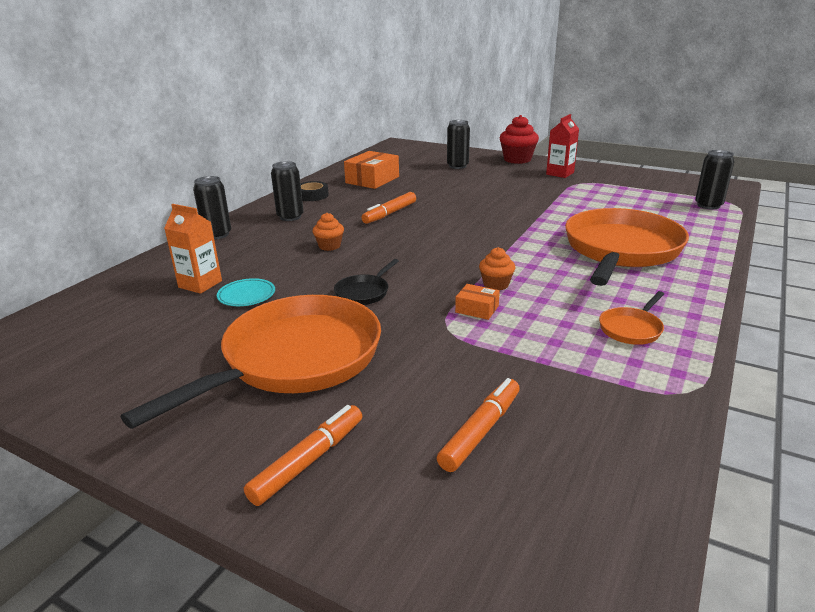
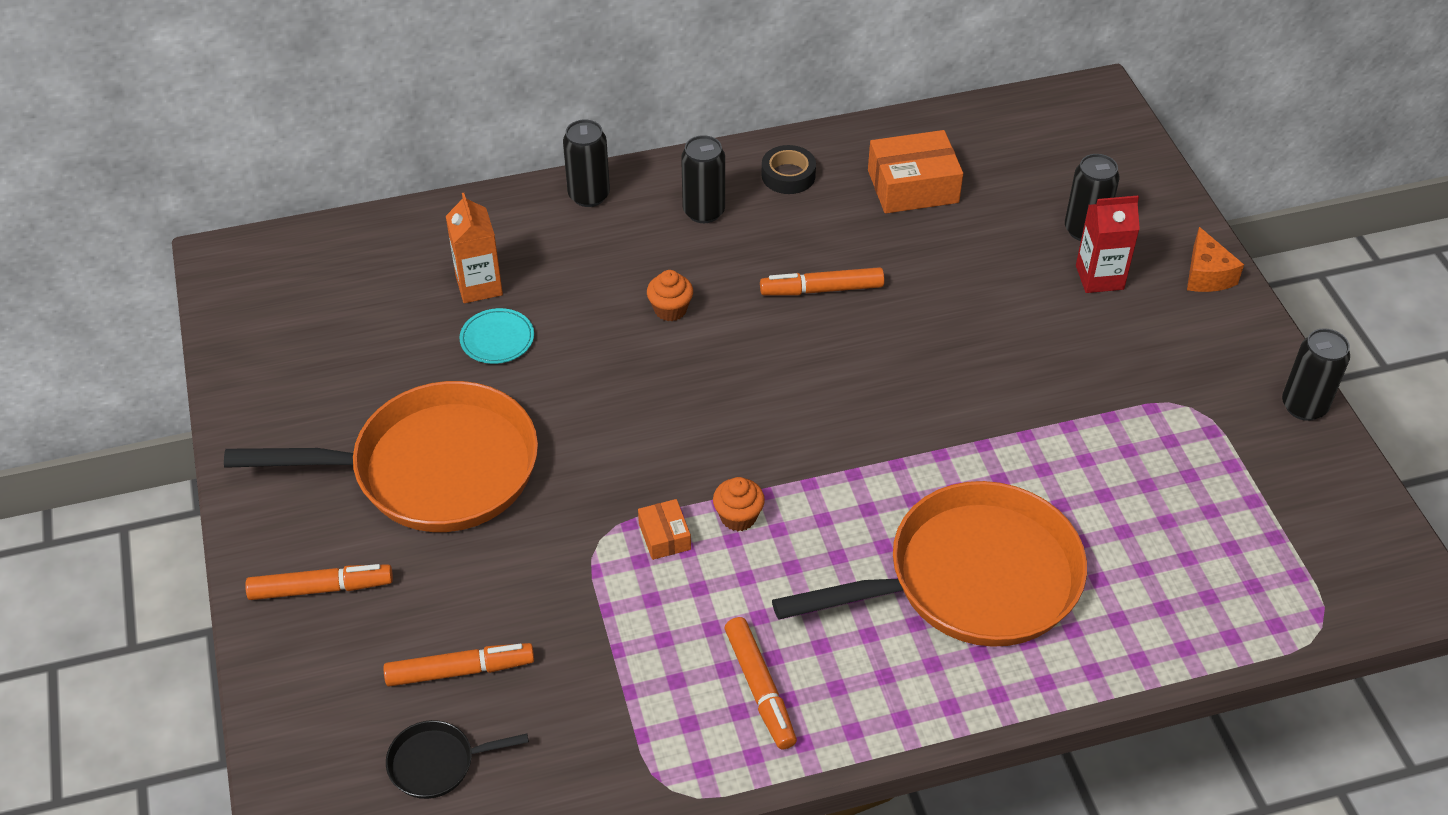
camera: 45 degrees right, 20 degrees up
black pan [334,259,399,305] -> black pan moved to [386,720,529,799]
red cupcake [500,115,539,164] -> orange cheese [1187,227,1244,292]
red carton [546,114,579,178] -> red carton moved to [1076,196,1140,293]
orange pan [599,291,664,345] -> orange marker [725,617,797,749]
black can [695,150,734,209] -> black can moved to [1282,328,1350,421]

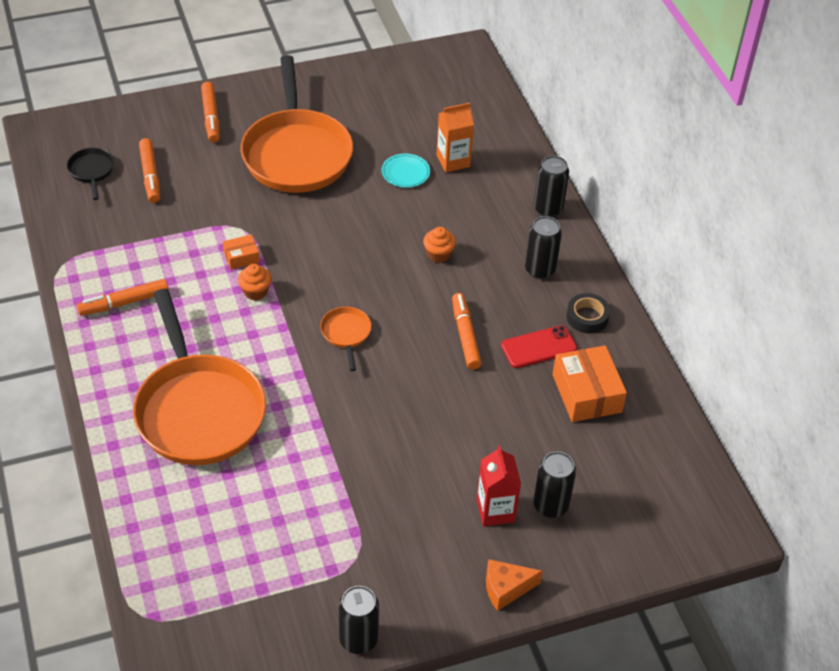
camera: 85 degrees right, 0 degrees up
none -> orange pan [320,307,371,371]
none -> red phone [501,325,577,368]

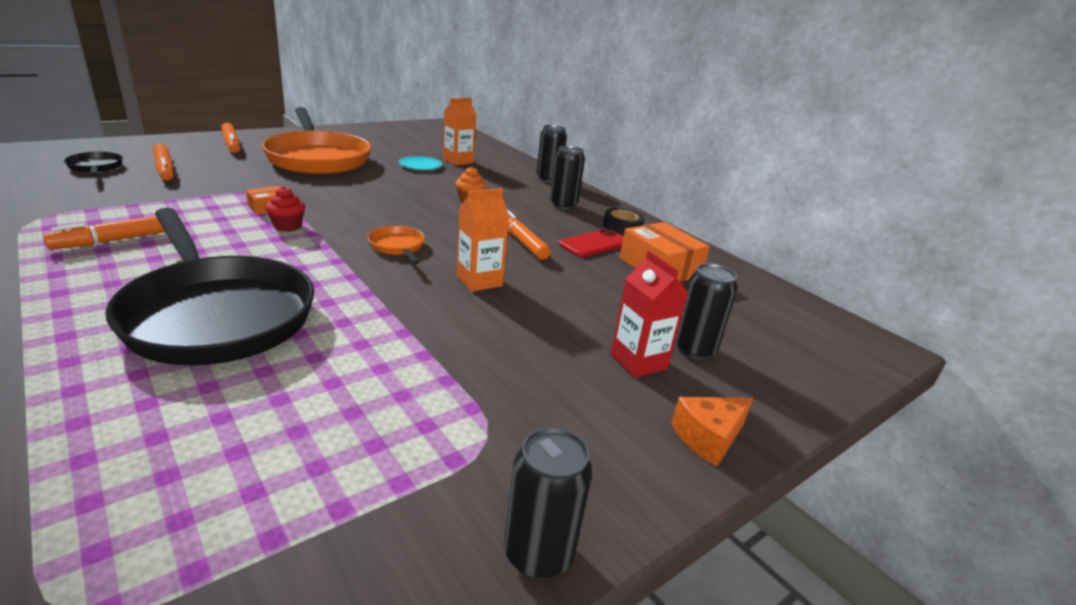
camera: 20 degrees left, 20 degrees down
orange pan [133,289,266,465] -> black pan [105,208,314,366]
orange cupcake [238,264,272,300] -> red cupcake [265,186,305,232]
none -> orange carton [457,188,509,292]

